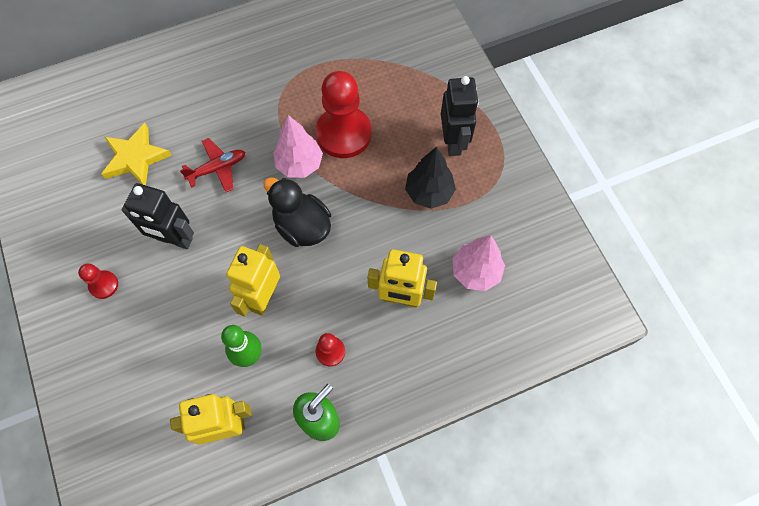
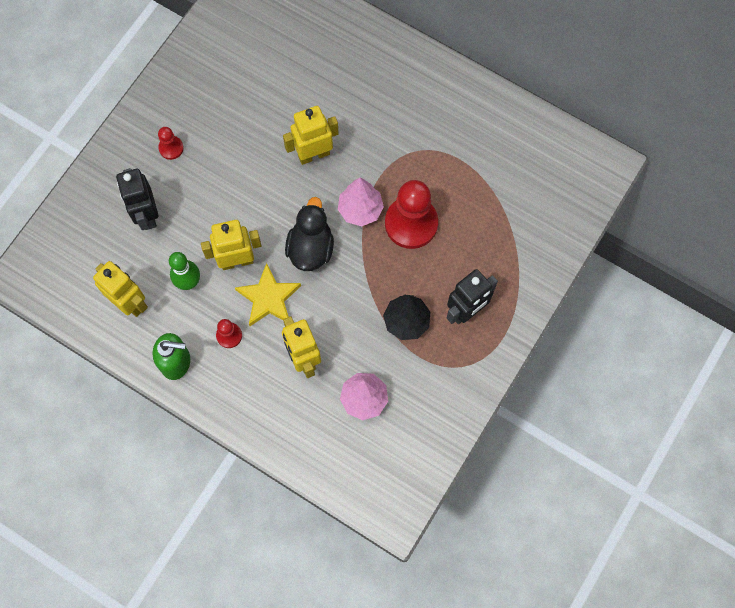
camera: 55 degrees right, 5 degrees up
yellow star [101,123,172,185] -> yellow star moved to [235,263,301,326]
black robot [122,183,194,249] -> black robot moved to [116,168,158,230]
red plane [180,138,245,192] -> yellow robot [283,106,339,165]

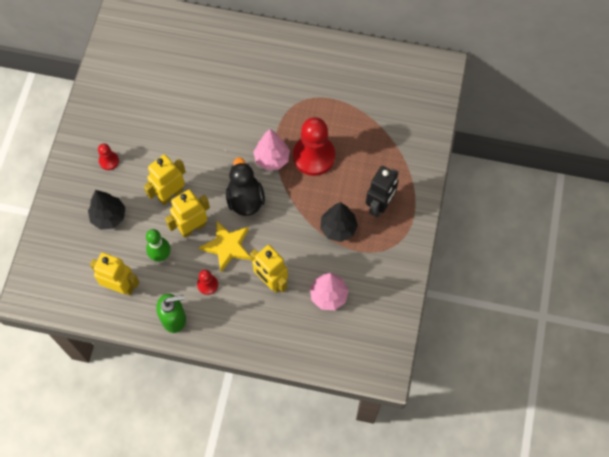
camera: 20 degrees left, 5 degrees down
black robot [116,168,158,230] -> black tree [88,190,125,230]
yellow robot [283,106,339,165] -> yellow robot moved to [144,154,186,205]

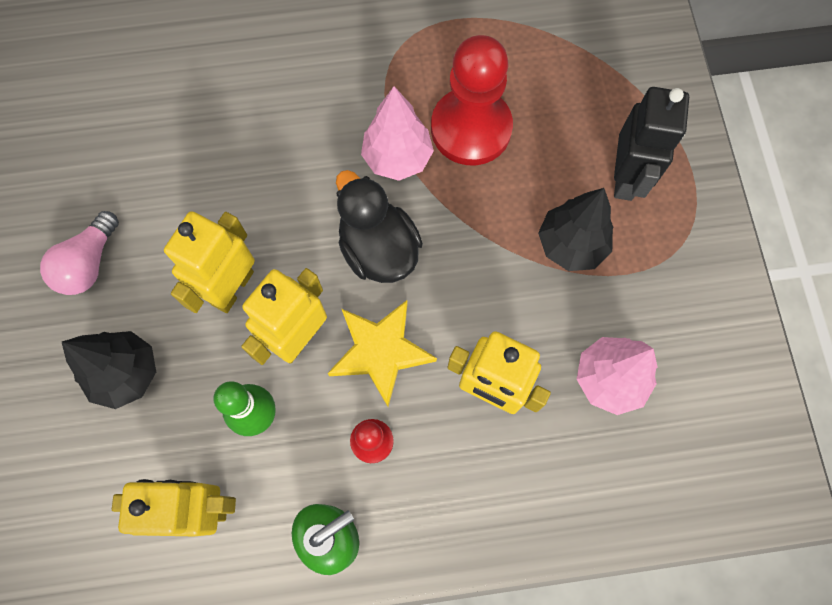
camera: 20 degrees left, 5 degrees up
red pawn [98,143,119,170] -> pink light bulb [40,211,119,295]

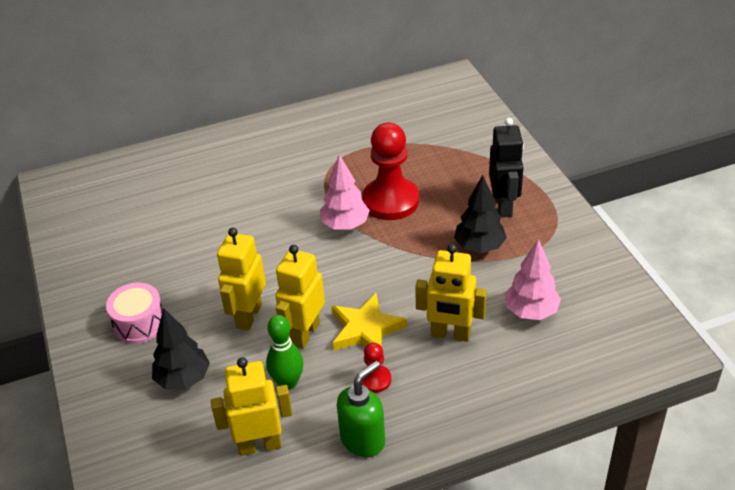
camera: 10 degrees left, 30 degrees down
pink light bulb [40,211,119,295] -> pink drum [106,283,163,344]
black duck [336,170,423,283] -> none

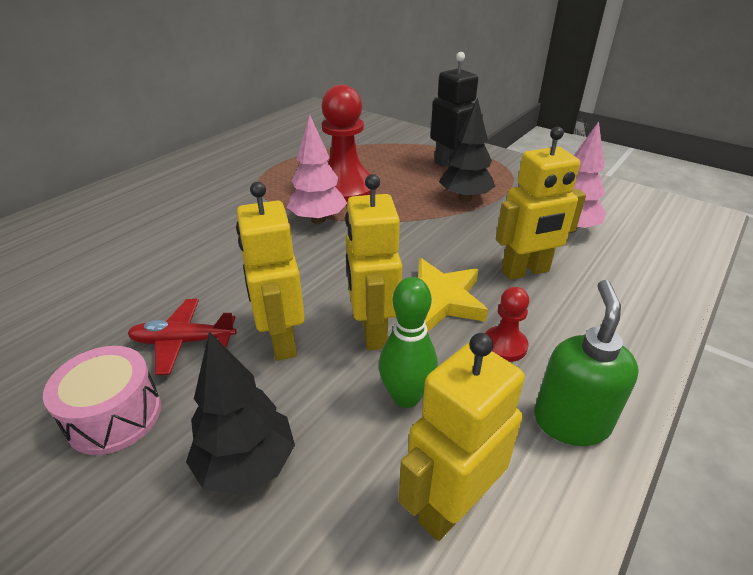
camera: 35 degrees left, 5 degrees down
none -> red plane [127,299,236,375]

